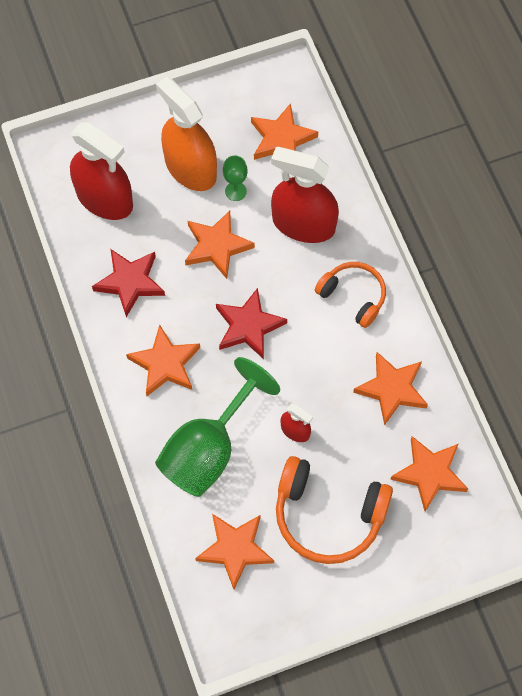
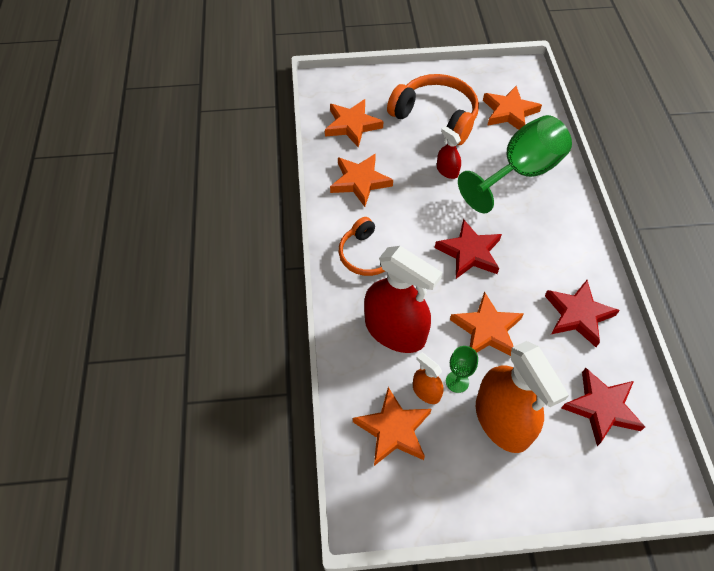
camera: 165 degrees left, 10 degrees down
red spray bottle [70,122,133,220] -> red star [562,368,645,446]
orange star [126,325,200,396] -> none
none -> orange spray bottle [413,352,443,404]

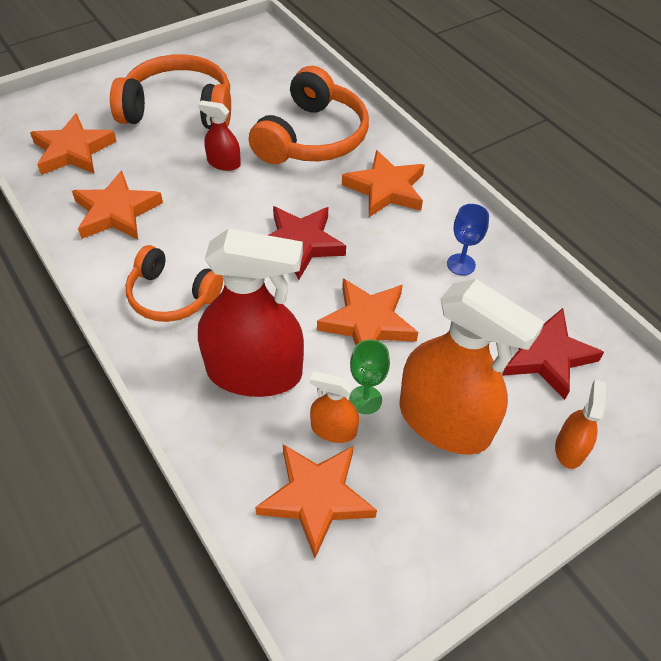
camera: 30 degrees left, 5 degrees down
green goblet [458,115,572,214] -> orange headphones [249,66,369,164]
orange star [483,86,542,130] -> orange star moved to [342,150,425,217]
red star [545,280,620,347] -> blue goblet [447,204,489,275]
none -> orange spray bottle [555,380,606,469]

